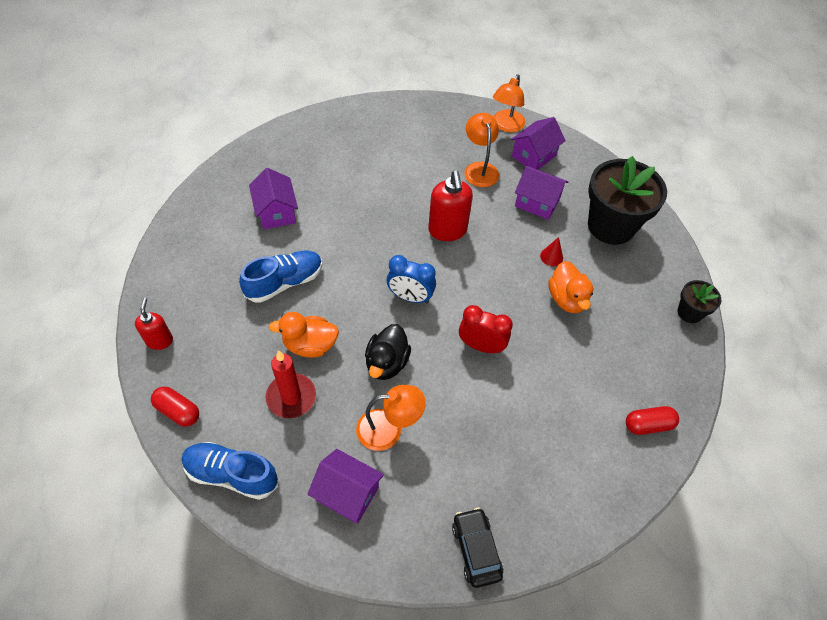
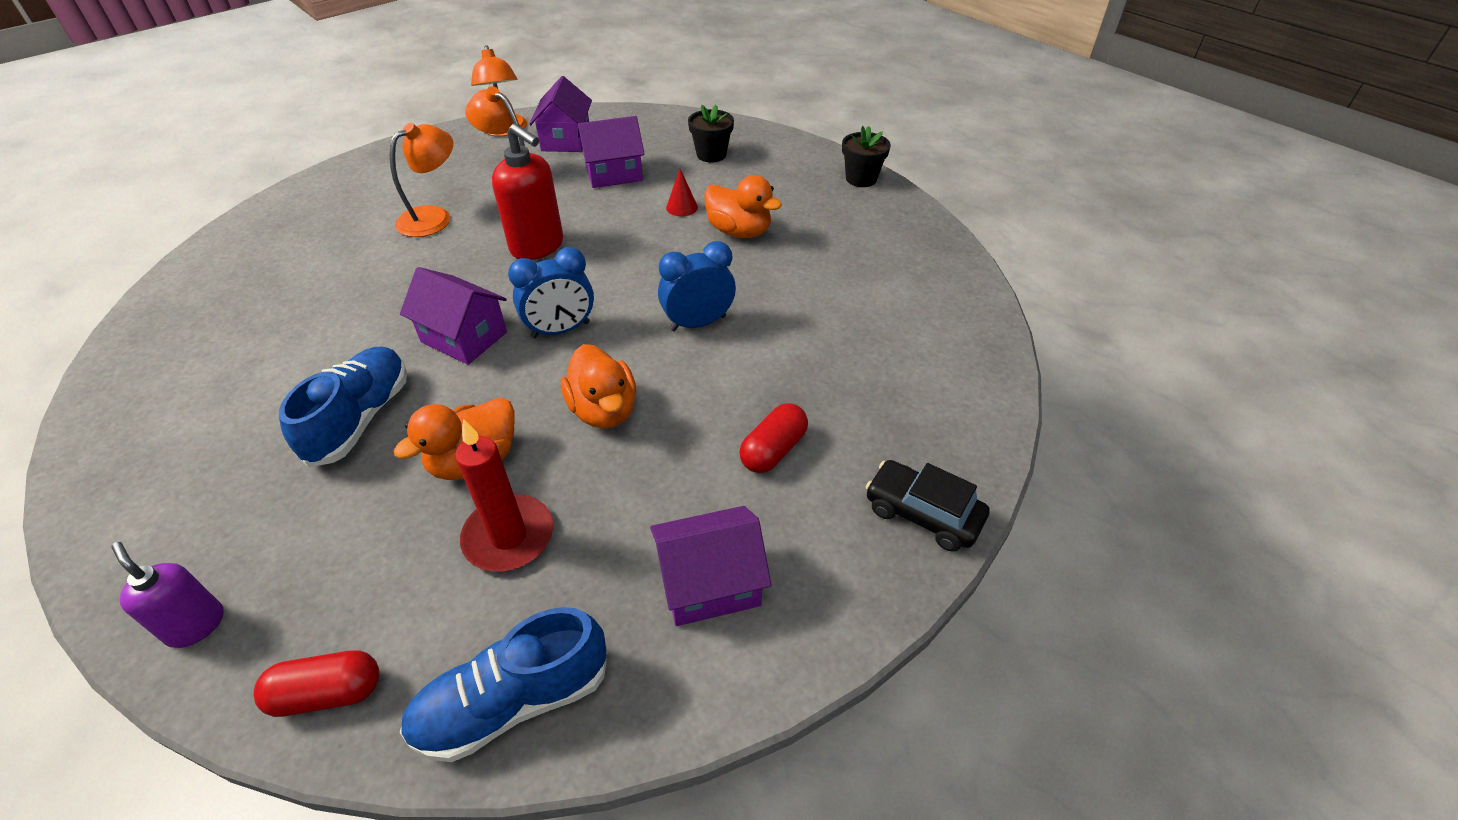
camera: 40 degrees left, 10 degrees down
red soap dispenser [135,298,173,350] -> purple soap dispenser [111,542,224,648]
purple house [249,168,298,229] -> purple house moved to [400,267,507,365]
orange lamp [356,385,426,451] -> orange lamp moved to [390,123,453,237]
black duck [365,324,411,380] -> orange duck [561,344,636,429]
red clock [459,305,513,353] -> blue clock [658,241,736,331]
black flower pot [588,156,667,245] -> black flower pot [688,105,734,163], size x0.48
red capsule [626,406,679,435] -> red capsule moved to [739,403,808,473]

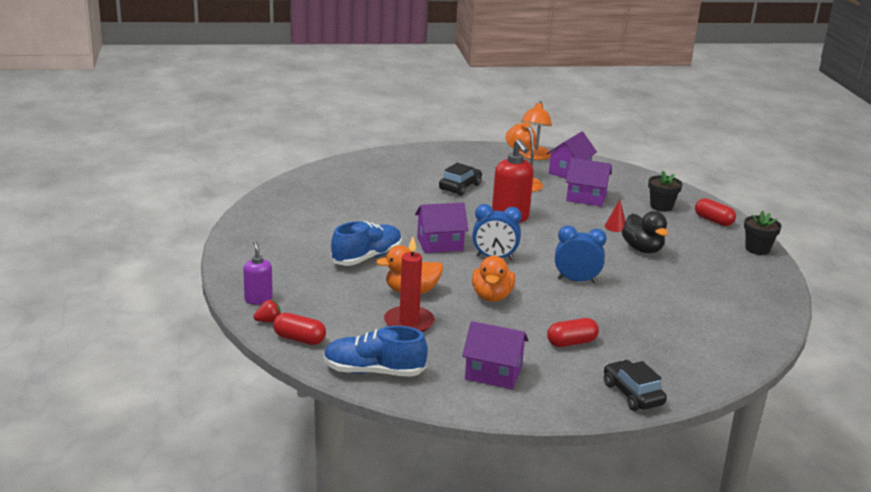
camera: 30 degrees right, 20 degrees down
orange lamp [390,123,453,237] -> black car [439,163,482,196]
purple house [400,267,507,365] -> purple house turned 75 degrees counterclockwise [415,202,469,253]
orange duck [704,175,782,238] -> black duck [622,211,668,253]
none -> red strawberry [254,300,281,322]
none -> red capsule [695,198,736,226]

